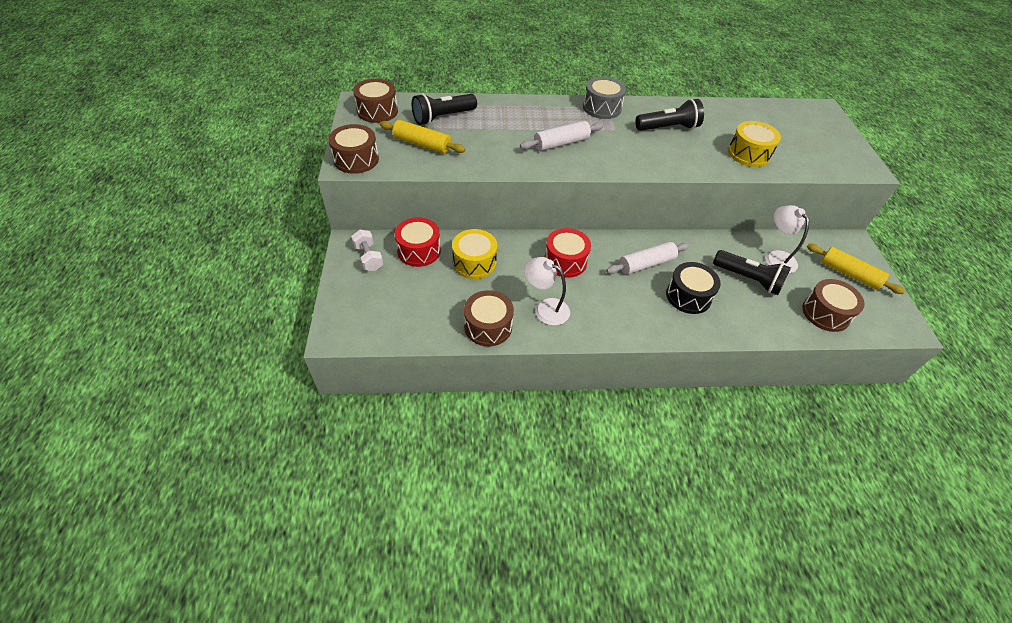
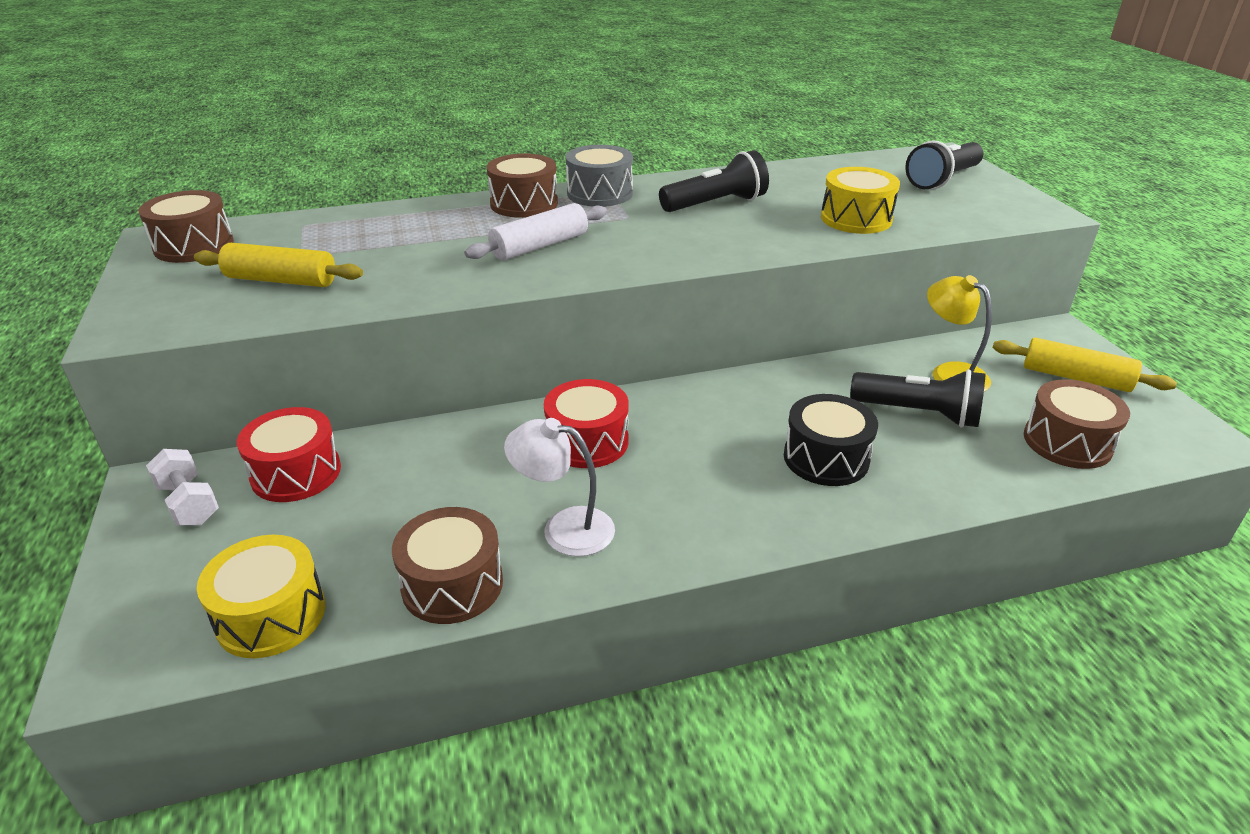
camera: 10 degrees left, 15 degrees down
brown drum [328,124,379,174] -> brown drum moved to [487,153,558,218]
black flashlight [412,93,477,125] -> black flashlight moved to [905,140,983,190]
yellow drum [452,229,497,279] -> yellow drum moved to [197,535,326,658]
white rolling pin [606,242,690,275] -> none
white lamp [765,205,809,274] -> yellow lamp [927,275,992,392]

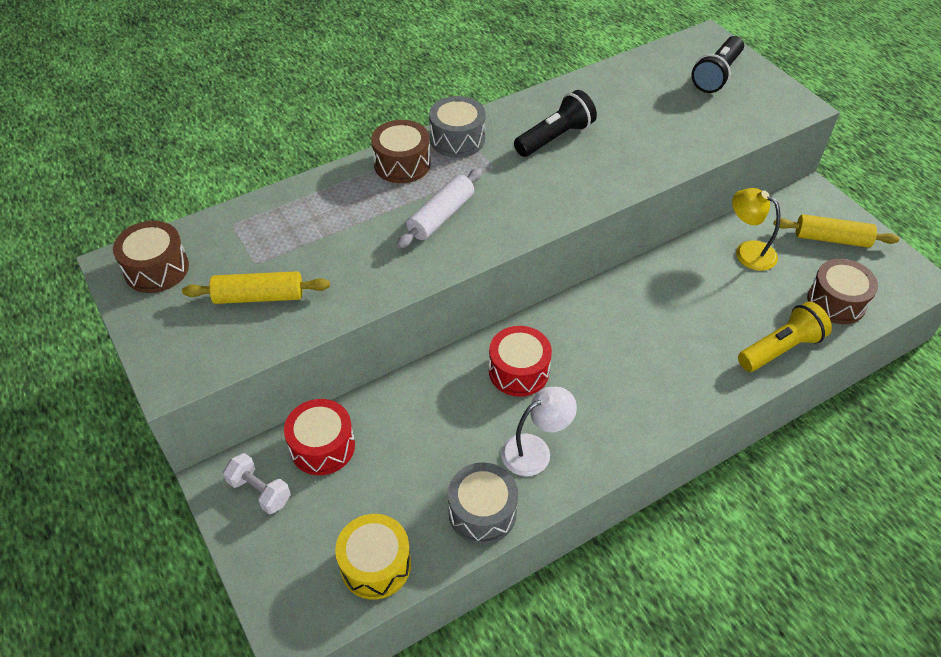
camera: 15 degrees left, 15 degrees up
brown drum [392,507,503,624] -> grey drum [448,462,518,544]
white lamp [504,418,615,557] -> white lamp turned 150 degrees clockwise [501,387,577,476]
black drum [784,394,878,486] -> none
yellow drum [821,167,900,234] -> none
black flashlight [850,370,985,428] -> none
none -> yellow flashlight [738,301,832,372]

